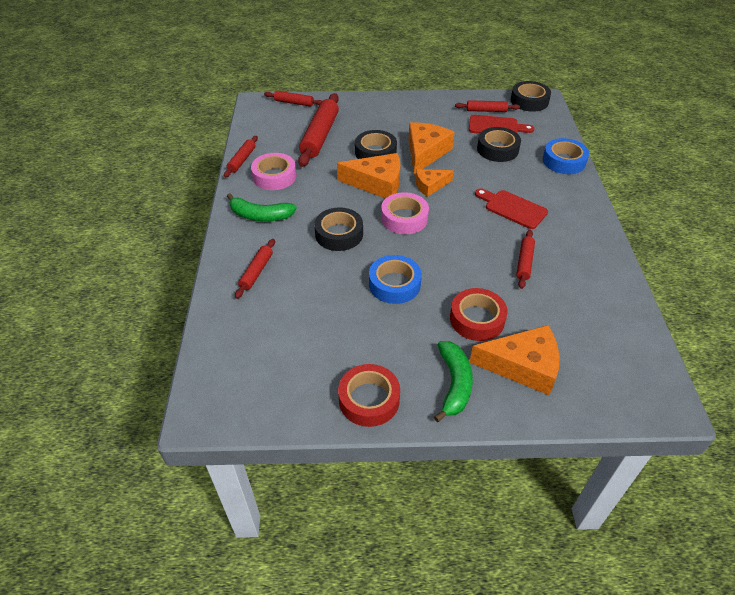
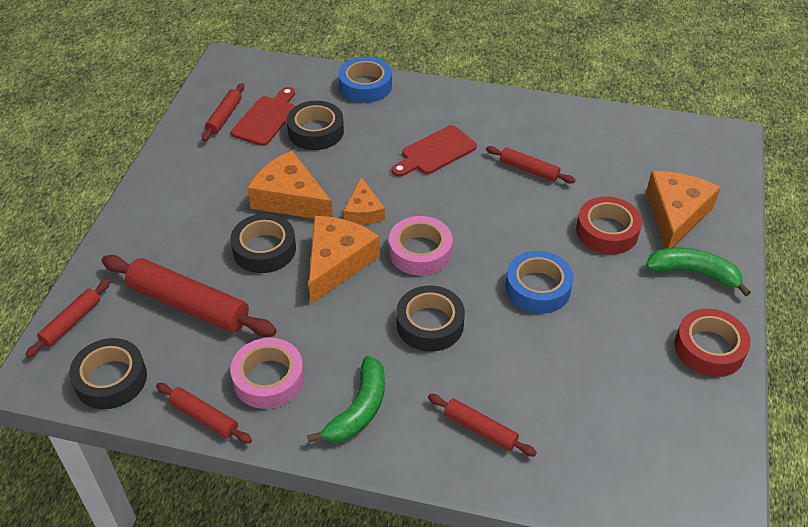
camera: 75 degrees left, 0 degrees up
black tape [511,81,551,112] -> black tape moved to [69,338,147,409]

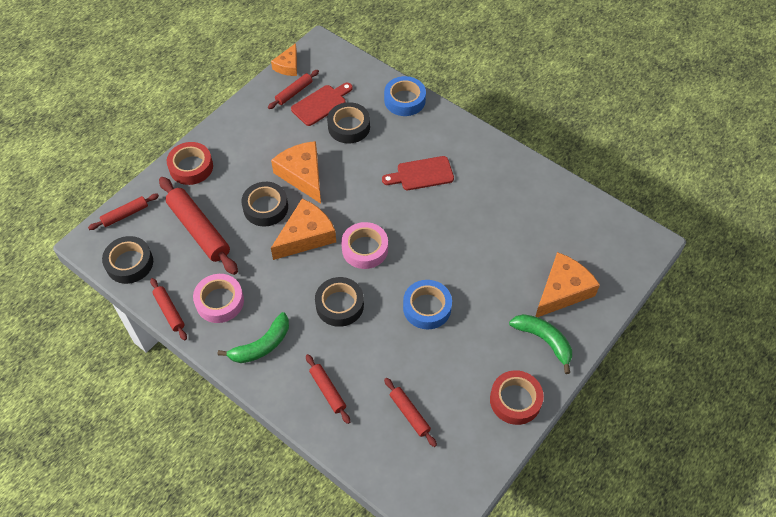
camera: 25 degrees right, 10 degrees up
orange cheese [344,177,385,225] -> orange cheese moved to [271,43,297,76]
red rolling pin [486,146,575,184] -> red rolling pin moved to [384,378,437,447]
red tape [576,196,642,254] -> red tape moved to [167,142,213,185]

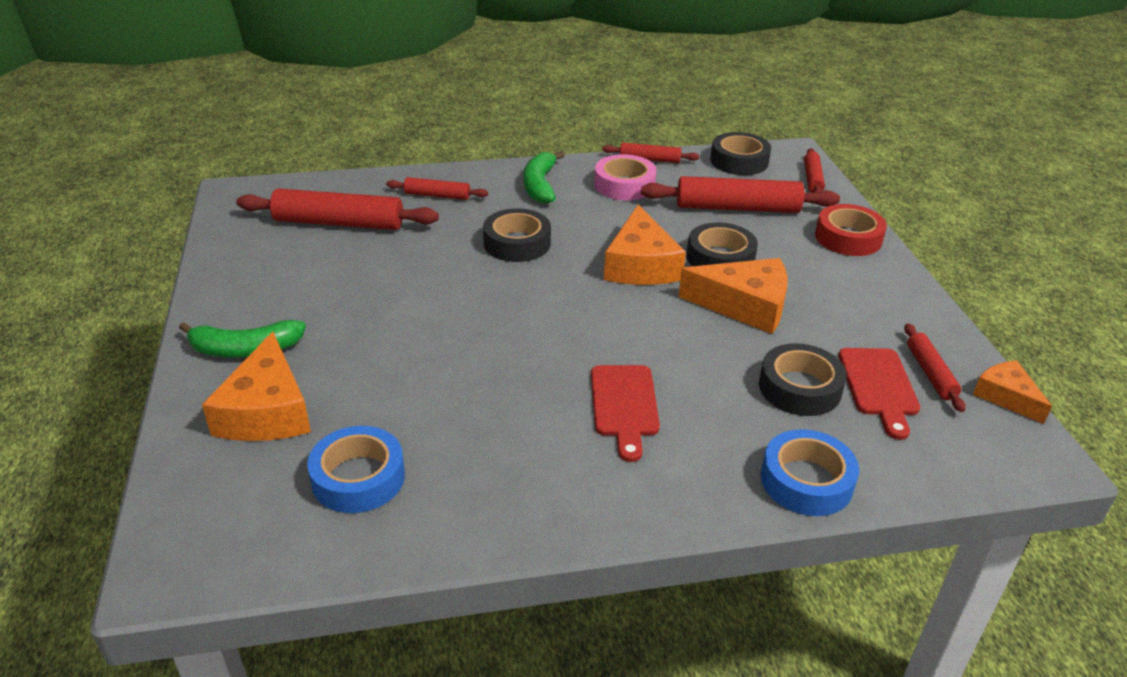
camera: 130 degrees right, 20 degrees down
pink tape [341,222,388,269] -> none
red cutting board [382,156,454,190] -> red cutting board turned 150 degrees clockwise [591,365,660,462]
red rolling pin [384,378,437,447] -> red rolling pin [236,189,439,230], size x1.87
blue tape [403,280,452,330] -> blue tape moved to [307,426,405,513]
red tape [490,370,544,425] -> none

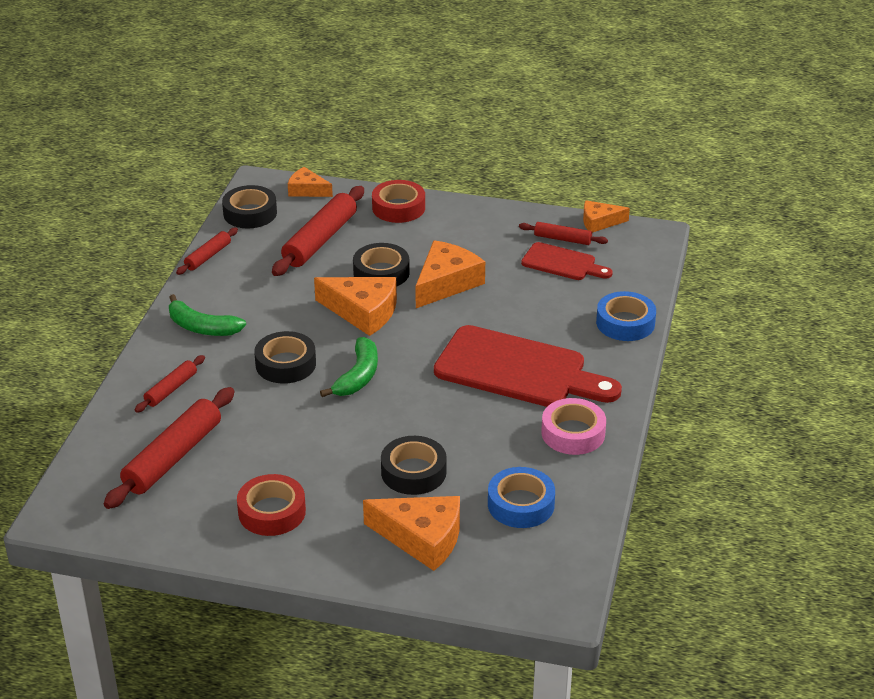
camera: 65 degrees left, 0 degrees up
green banana [179,320,306,358] -> green banana moved to [320,337,378,397]
red cutting board [591,365,660,462] -> red cutting board [434,325,622,407], size x1.88
pink tape [594,154,656,200] -> pink tape moved to [541,398,606,455]
black tape [759,343,847,416] -> black tape moved to [381,436,447,495]
red rolling pin [804,148,825,193] -> orange cheese [288,167,333,197]
none -> red tape [237,474,306,536]

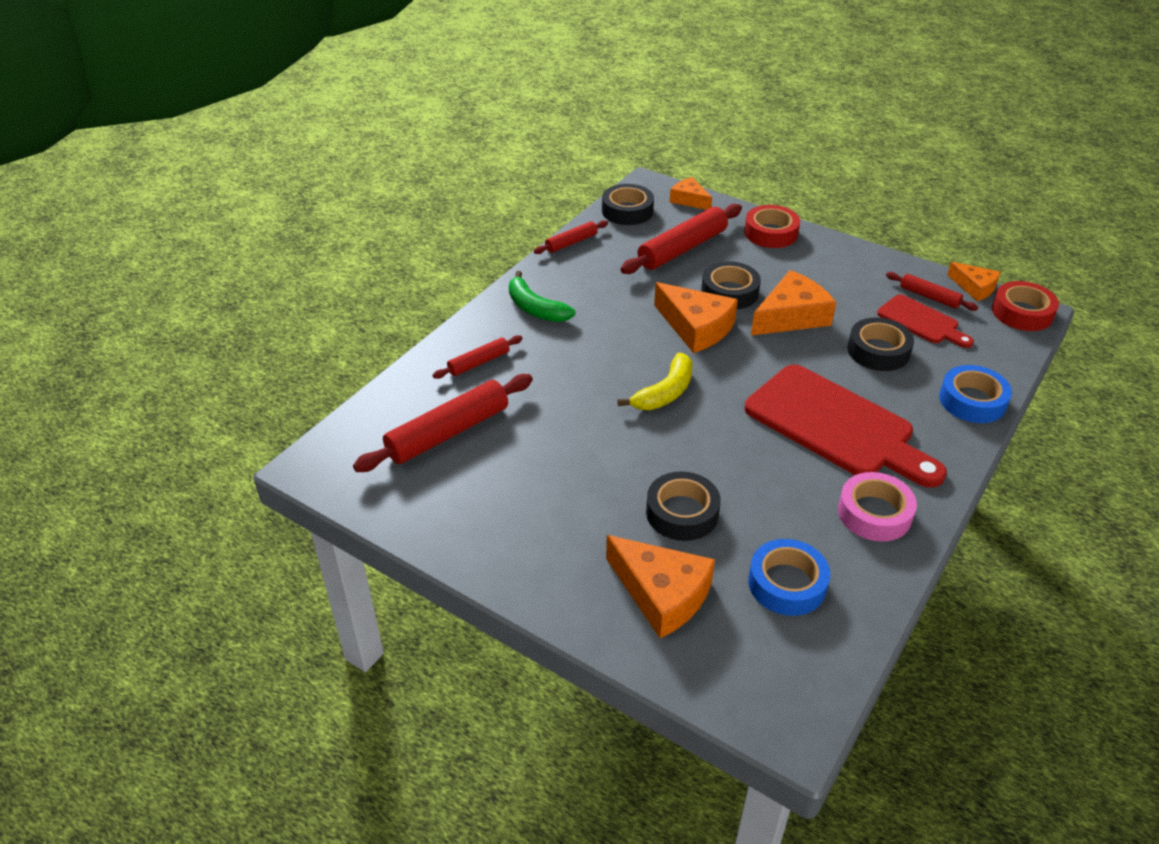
camera: 20 degrees right, 5 degrees up
red tape [237,474,306,536] -> red tape moved to [992,281,1059,331]
black tape [254,331,316,384] -> black tape moved to [847,318,914,371]
green banana [320,337,378,397] -> yellow banana [617,353,692,410]
orange cheese [583,200,630,233] -> orange cheese turned 150 degrees counterclockwise [947,262,1001,301]

